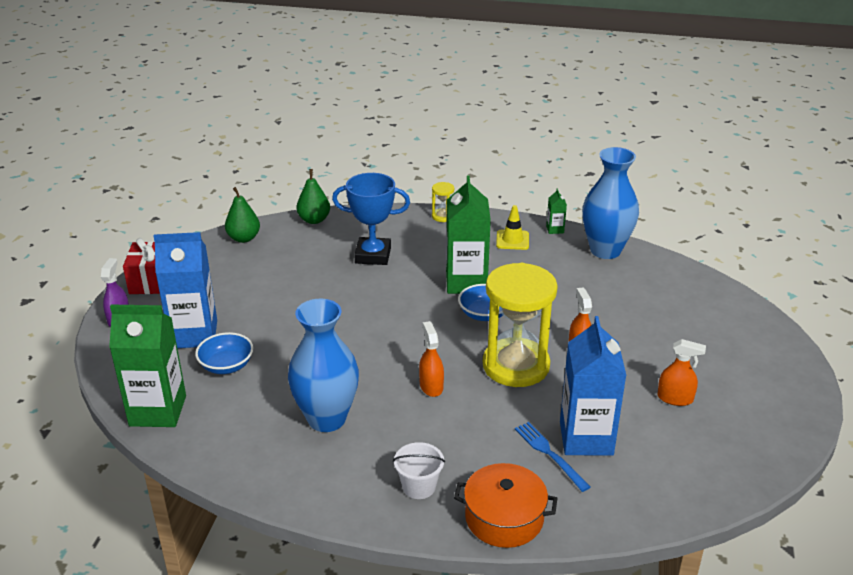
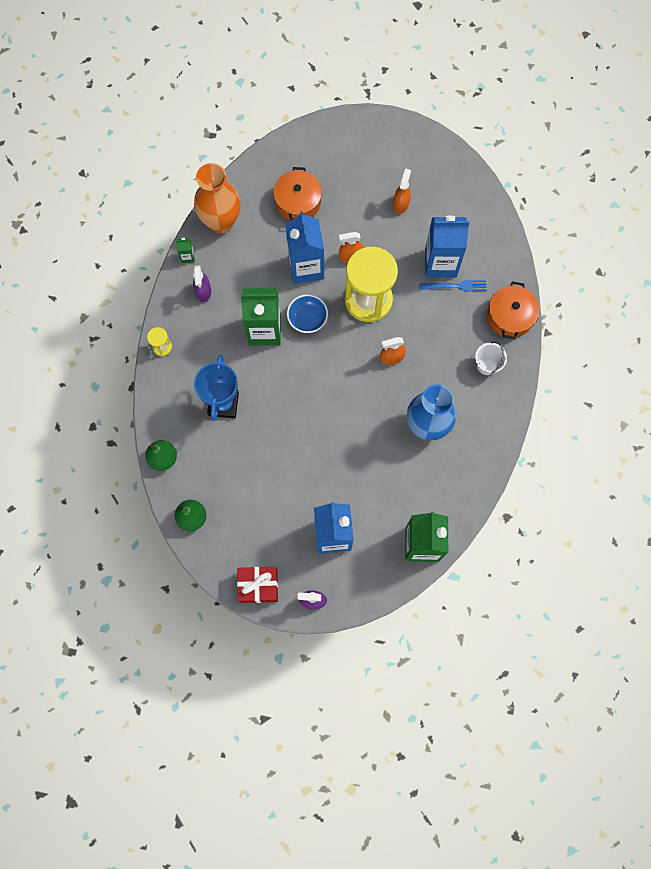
camera: 90 degrees left, 40 degrees up
blue bowl [195,332,253,374] -> none
yellow traffic cone [496,205,529,250] -> purple spray bottle [193,265,211,302]
blue fork [515,422,590,492] -> blue fork turned 150 degrees counterclockwise [419,280,486,291]
blue vase [582,147,639,259] -> orange vase [194,163,240,233]
none -> orange pot [273,167,322,221]
none -> blue carton [286,211,324,284]

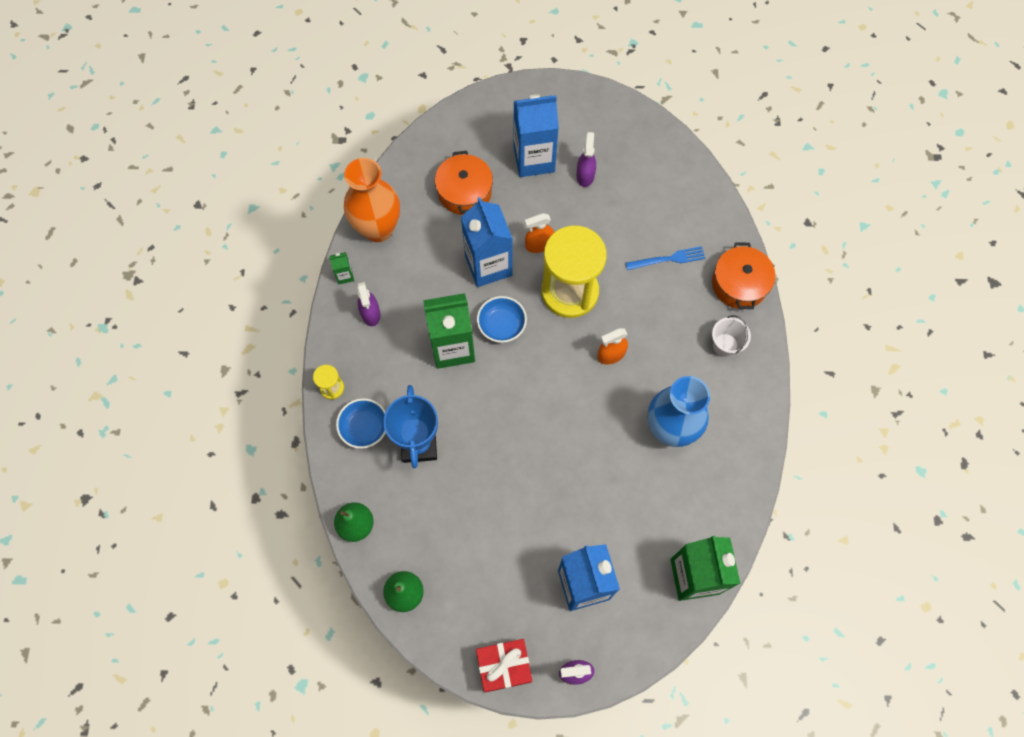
camera: 10 degrees left, 5 degrees down
orange spray bottle [393,168,411,214] -> purple spray bottle [576,132,596,187]
blue carton [425,215,469,278] -> blue carton moved to [514,94,559,177]
none -> blue bowl [336,398,386,449]

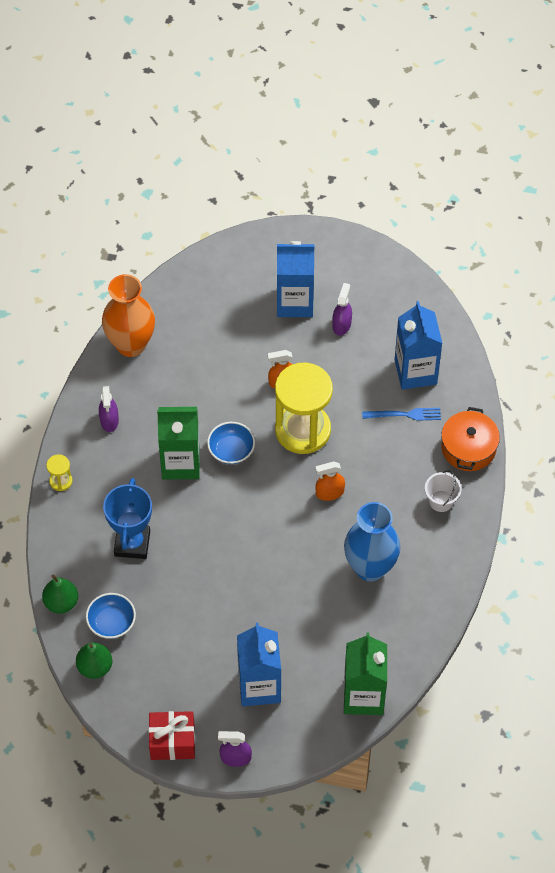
camera: 10 degrees right, 10 degrees down
green carton [329,252,354,284] -> none
blue bowl [336,398,386,449] -> blue bowl moved to [86,593,136,639]
orange pot [435,151,493,215] -> none
blue carton [461,197,513,287] -> blue carton moved to [395,301,442,390]

